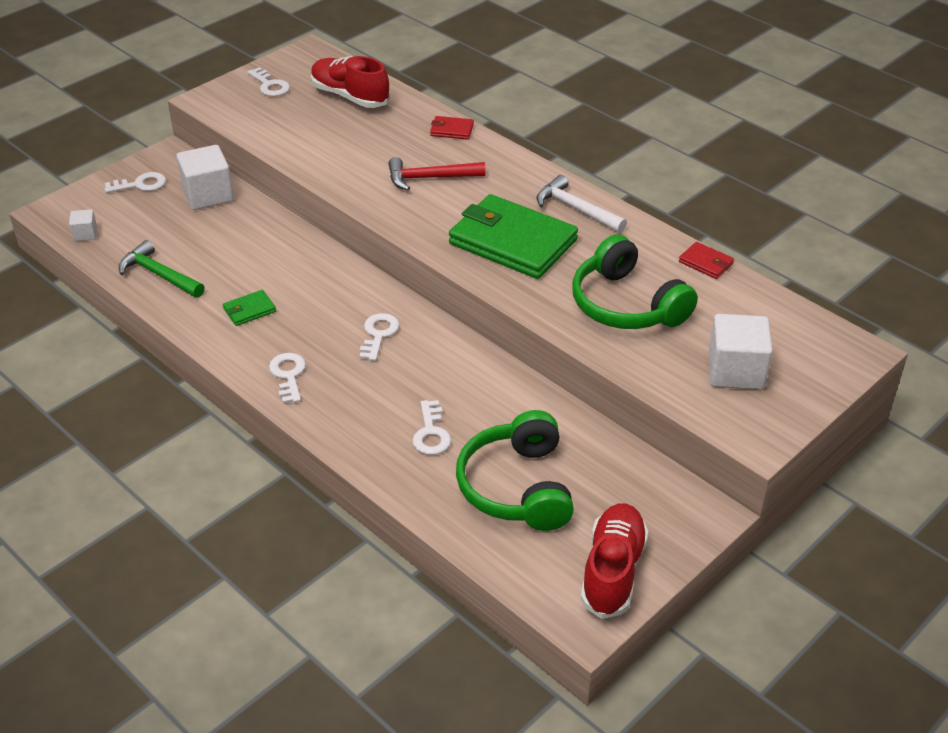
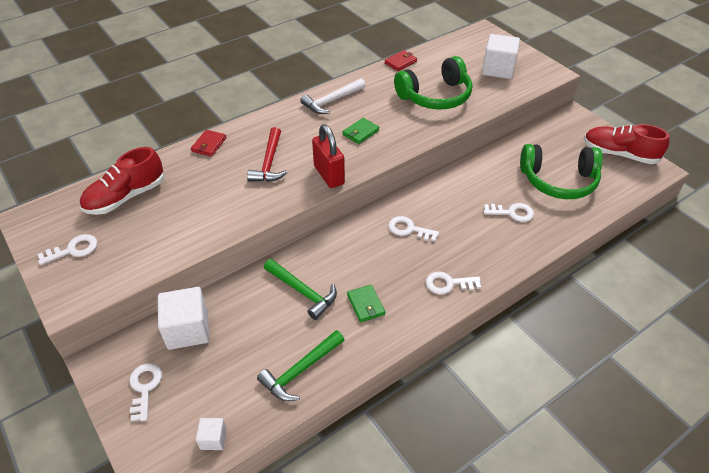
camera: 80 degrees left, 5 degrees up
green wallet [449,194,578,279] -> green wallet [343,118,379,144], size x0.41
none -> green hammer [264,259,337,320]
none -> red padlock [312,124,345,188]

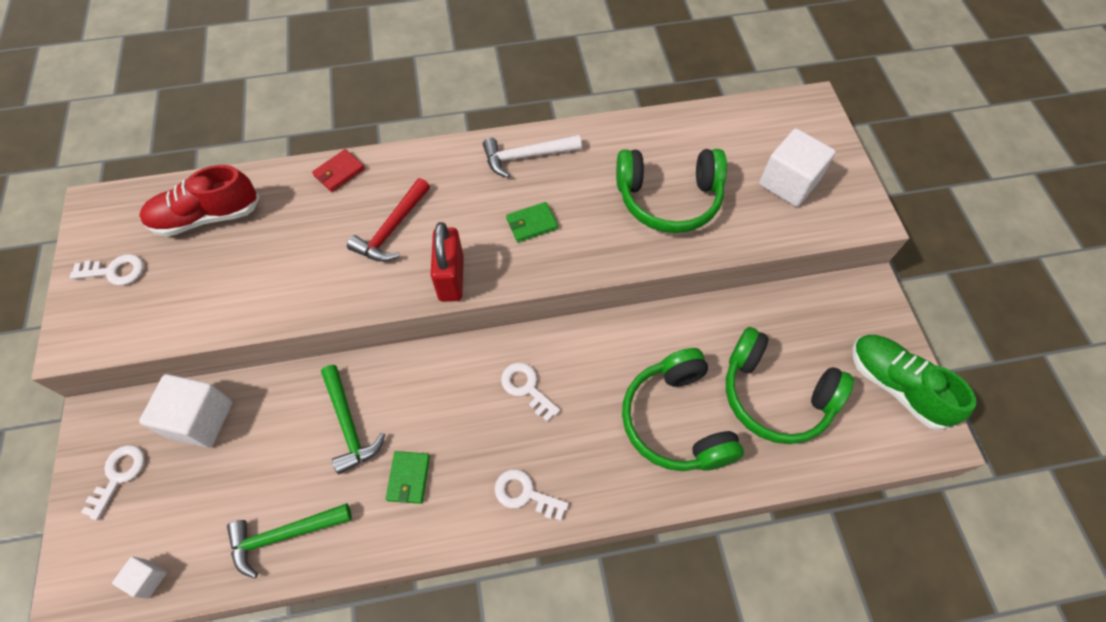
camera: 25 degrees right, 15 degrees up
red wallet [384,50,417,71] -> none
white key [483,203,534,222] -> green headphones [622,348,744,471]
red shoe [584,124,669,164] -> green shoe [853,335,976,430]

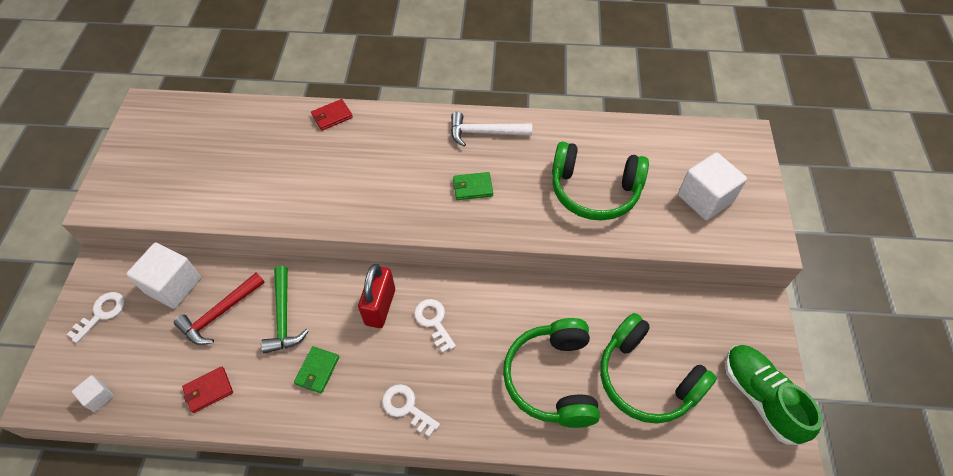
camera: 15 degrees right, 5 degrees down
white key [70,254,144,286] -> none
red shoe [139,165,260,237] -> none
green hammer [227,503,352,579] -> red wallet [182,367,233,413]
red hammer [347,178,430,262] -> red hammer moved to [174,273,265,345]
red padlock [431,222,464,302] -> red padlock moved to [358,264,395,328]

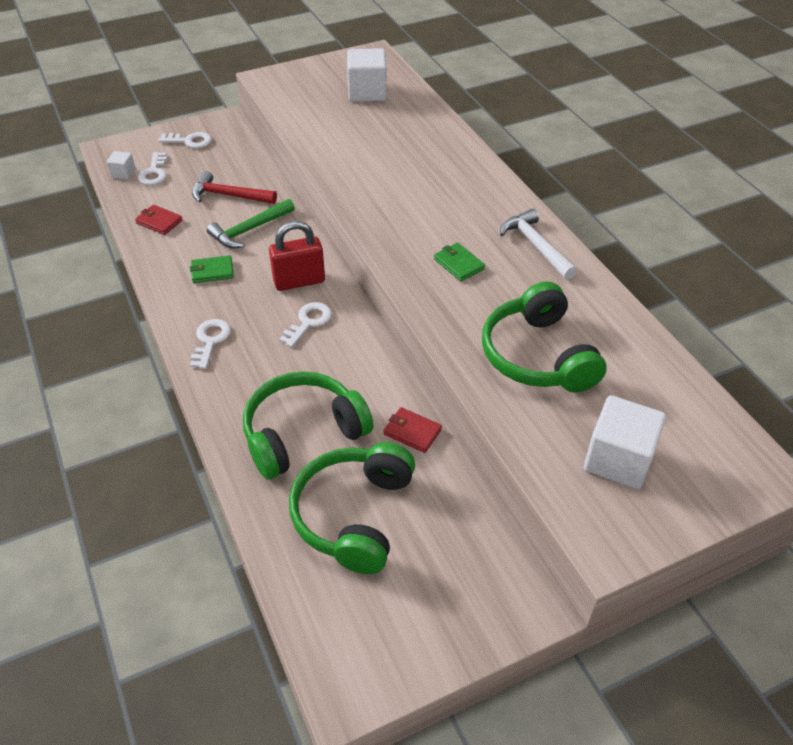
camera: 60 degrees right, 10 degrees down
white cube [126,242,201,309] -> white cube moved to [347,48,387,102]
red wallet [311,99,353,131] -> red wallet moved to [384,407,442,453]
green shoe [725,345,823,445] -> none
none -> white key [138,152,167,185]

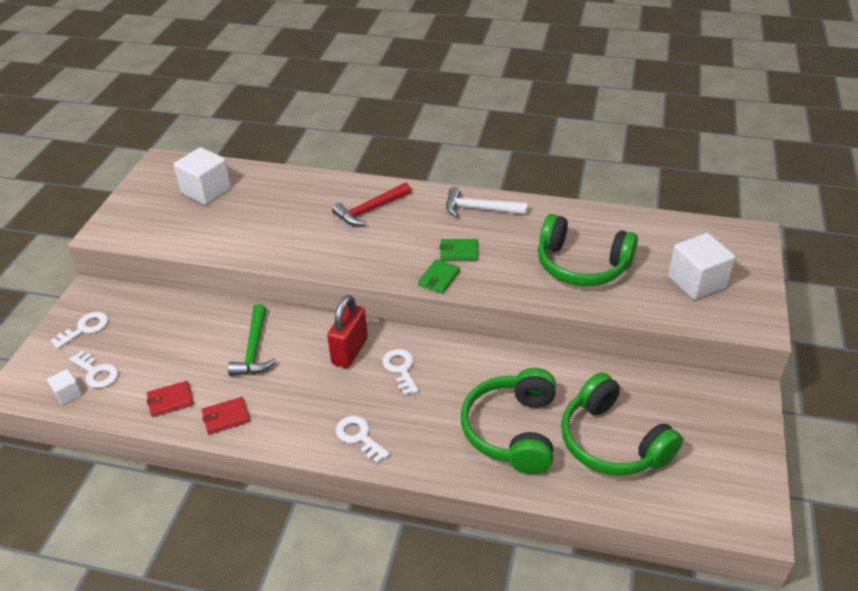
camera: 50 degrees left, 5 degrees down
green wallet [190,255,234,283] -> green wallet moved to [418,259,460,294]
red hammer [192,171,277,204] -> red hammer moved to [332,183,411,226]
red wallet [384,407,442,453] -> red wallet moved to [202,397,250,434]

